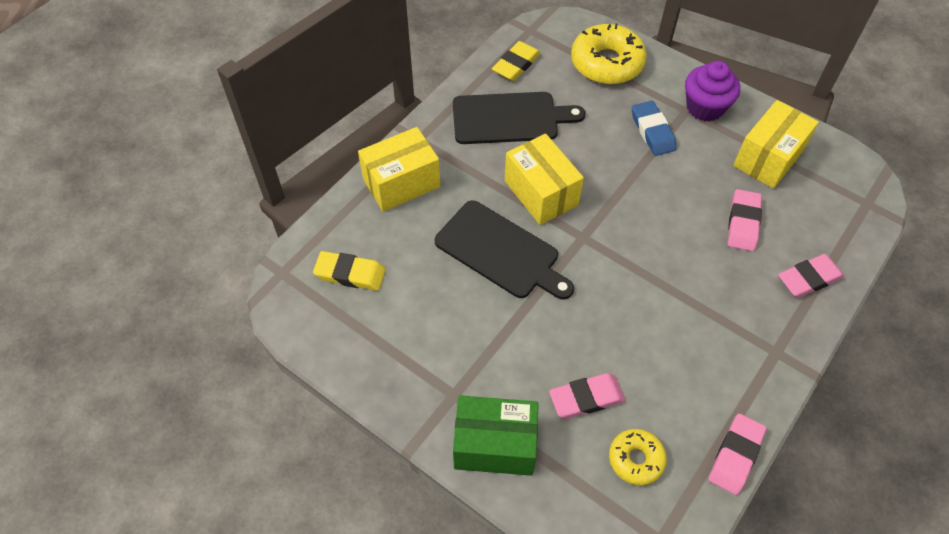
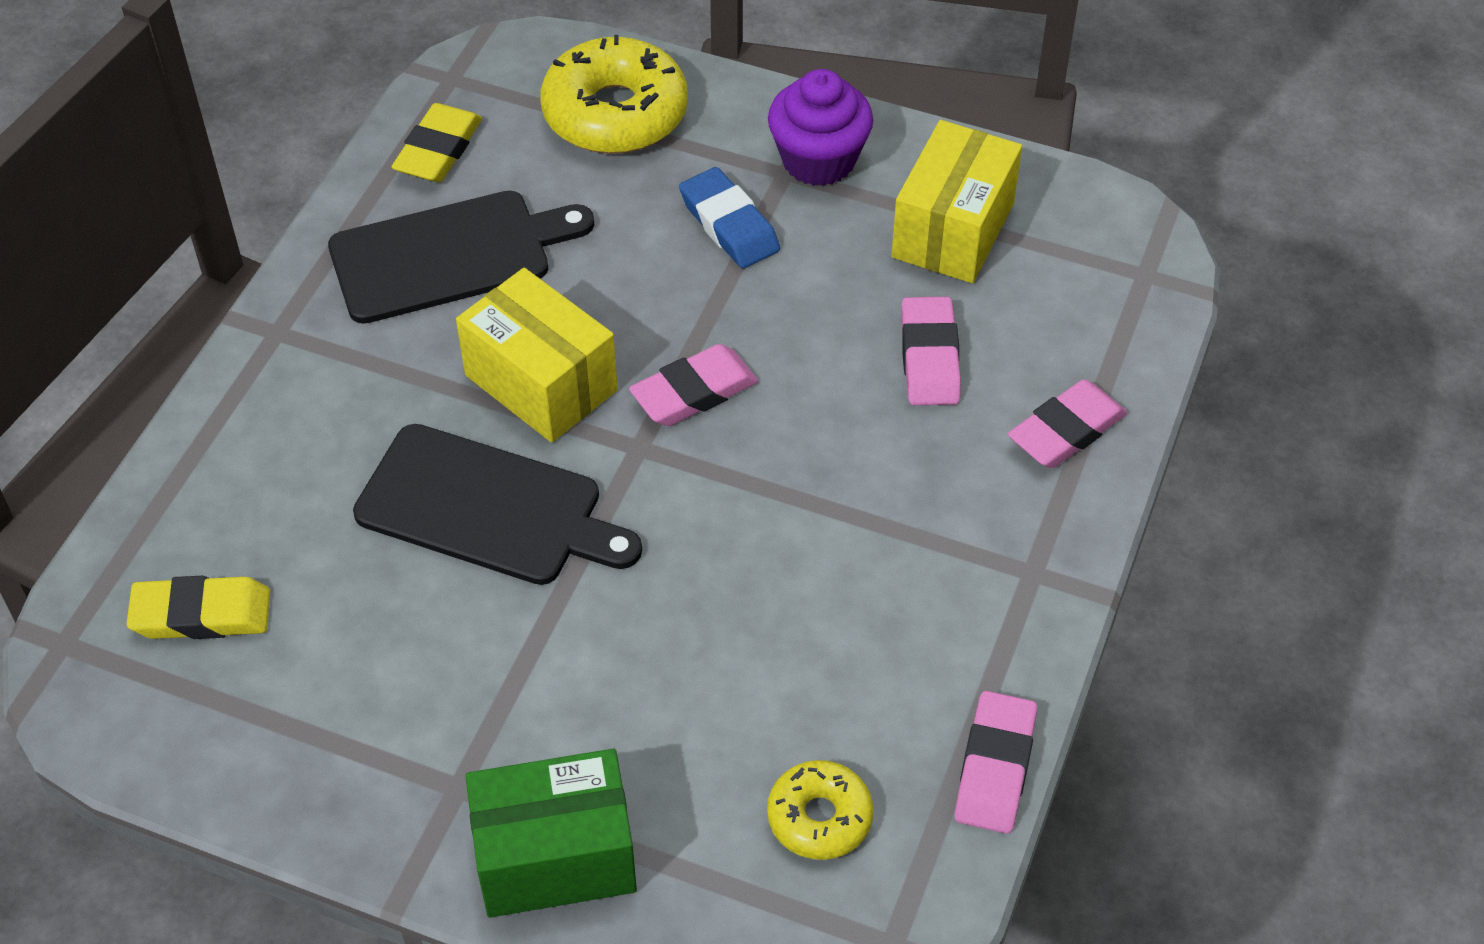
camera: 15 degrees left, 5 degrees down
yellow box [358,127,440,212] -> none
pink eraser [549,373,626,419] -> pink eraser moved to [629,344,758,426]

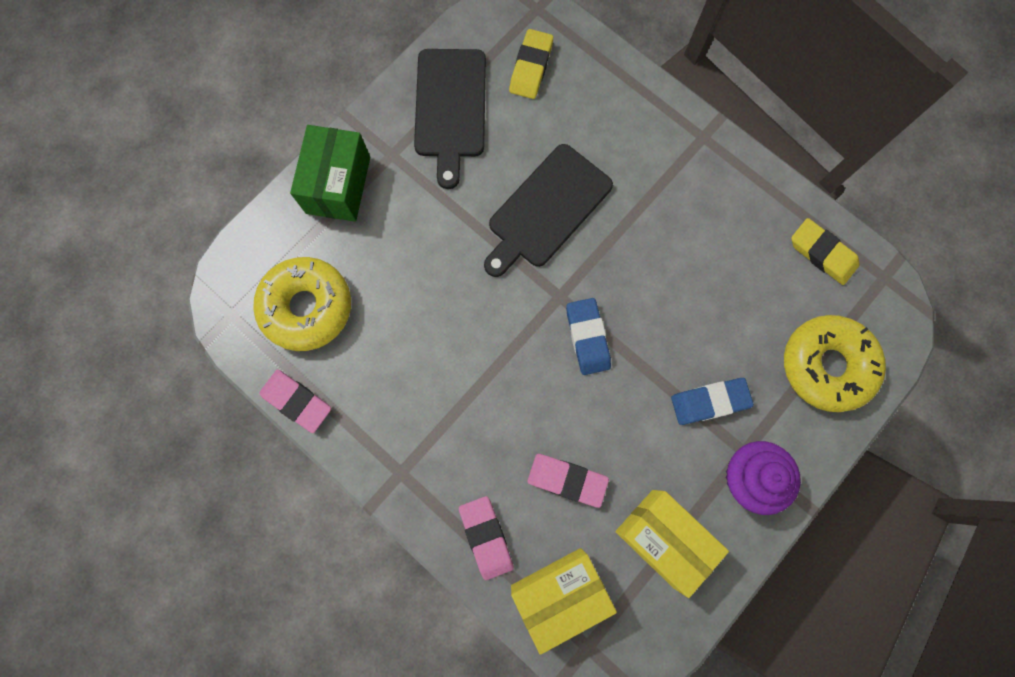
camera: 110 degrees right, 25 degrees up
black cutting board [328,191,594,324] -> black cutting board moved to [414,49,486,189]
yellow box [456,268,618,443] -> yellow box moved to [511,548,617,655]
pink eraser [629,344,758,426] -> blue eraser [566,298,611,375]
yellow donut [767,760,874,860] -> yellow donut [253,257,351,351], size x1.77

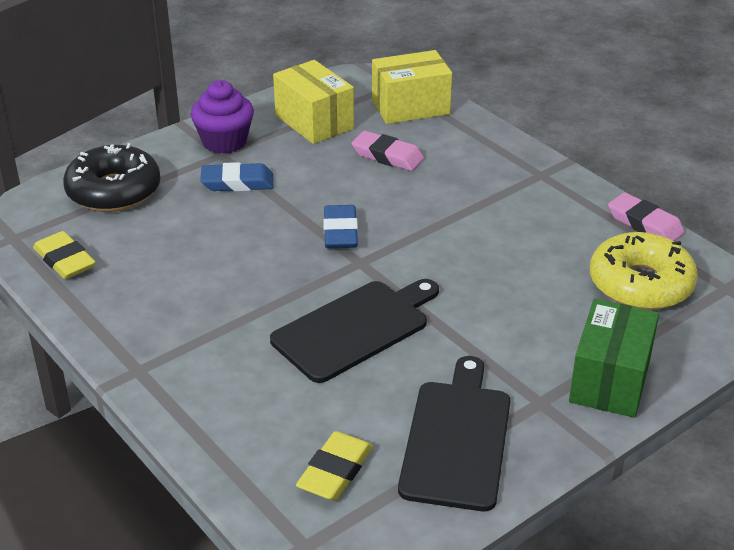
camera: 170 degrees left, 40 degrees down
pink eraser [459,496,514,580] -> none
yellow donut [784,315,886,412] -> black donut [63,143,161,212]

